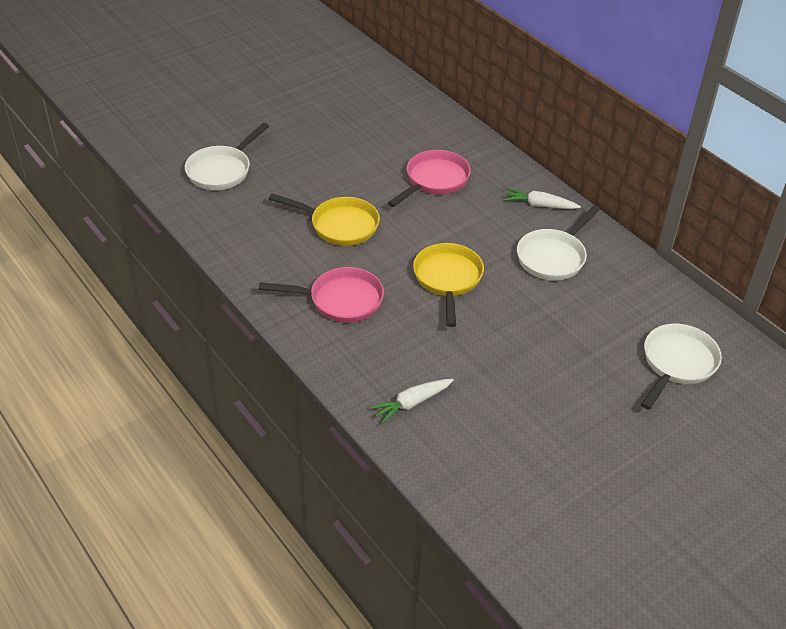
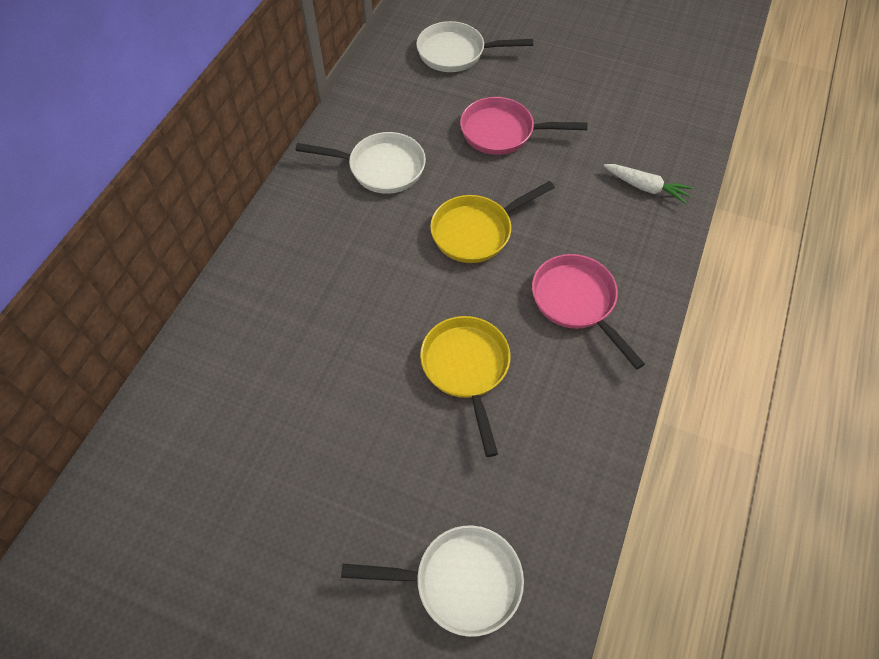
camera: 120 degrees left, 15 degrees up
pink pan [388,150,471,207] -> pink pan moved to [460,97,588,155]
white carrot [504,188,581,209] -> none

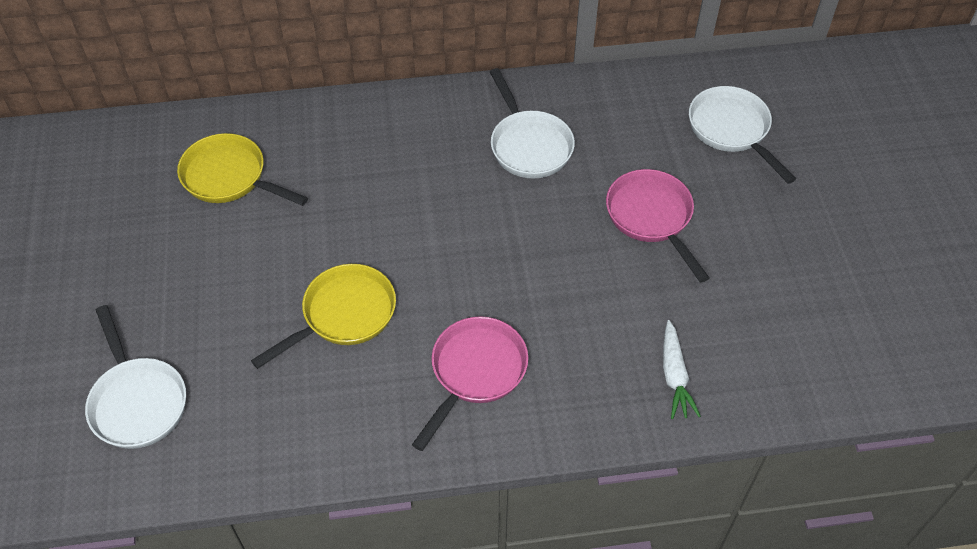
camera: 60 degrees right, 5 degrees down
yellow pan [430,181,555,263] -> yellow pan moved to [177,133,308,206]

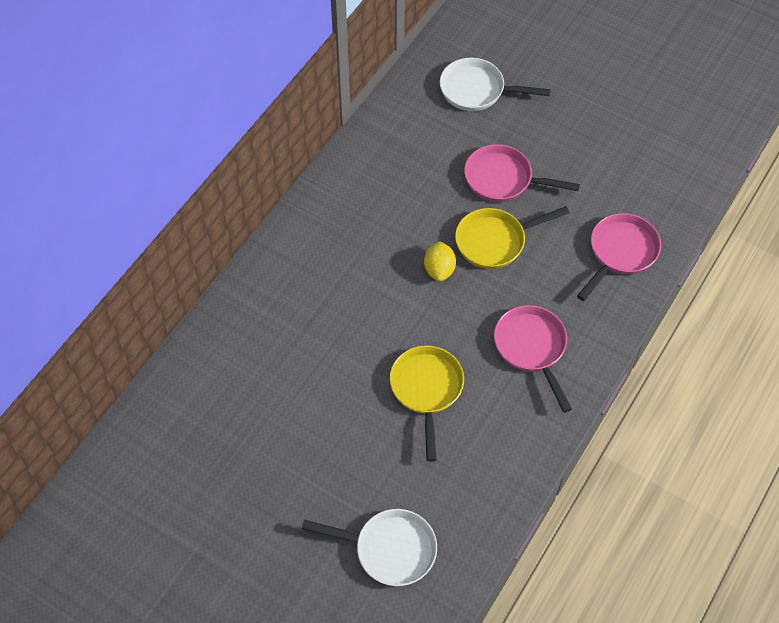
camera: 50 degrees left, 5 degrees up
yellow pan [177,133,308,206] -> yellow pan moved to [455,206,569,269]
white pan [490,68,575,178] -> none
white carrot [663,320,701,419] -> pink pan [577,213,661,301]
none -> yellow lemon [424,241,456,282]

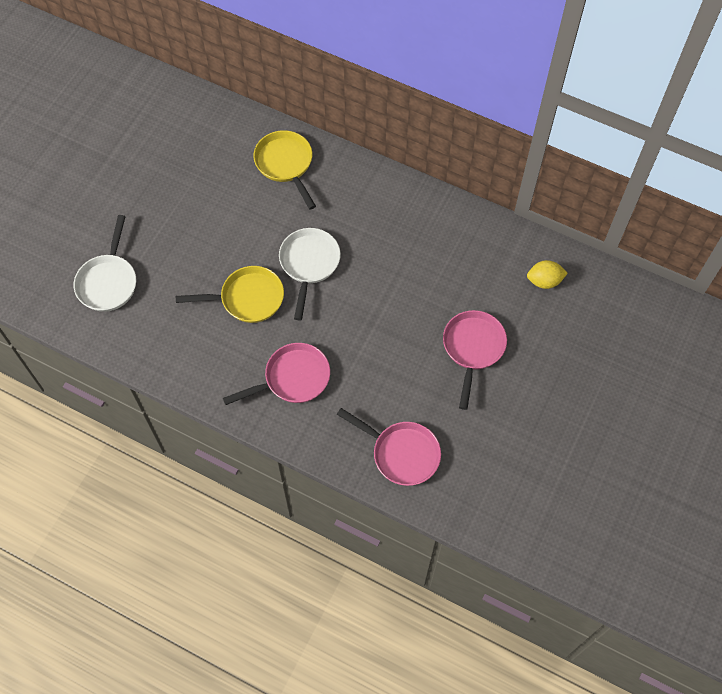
camera: 85 degrees right, 5 degrees up
yellow lemon [424,241,456,282] -> yellow lemon moved to [527,260,568,289]
white pan [440,58,550,111] -> white pan moved to [279,228,341,321]
yellow pan [455,206,569,269] -> yellow pan moved to [253,130,316,209]

